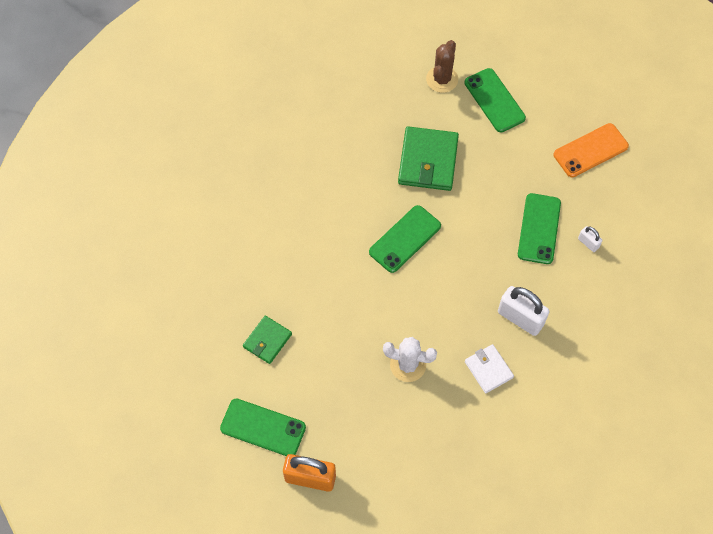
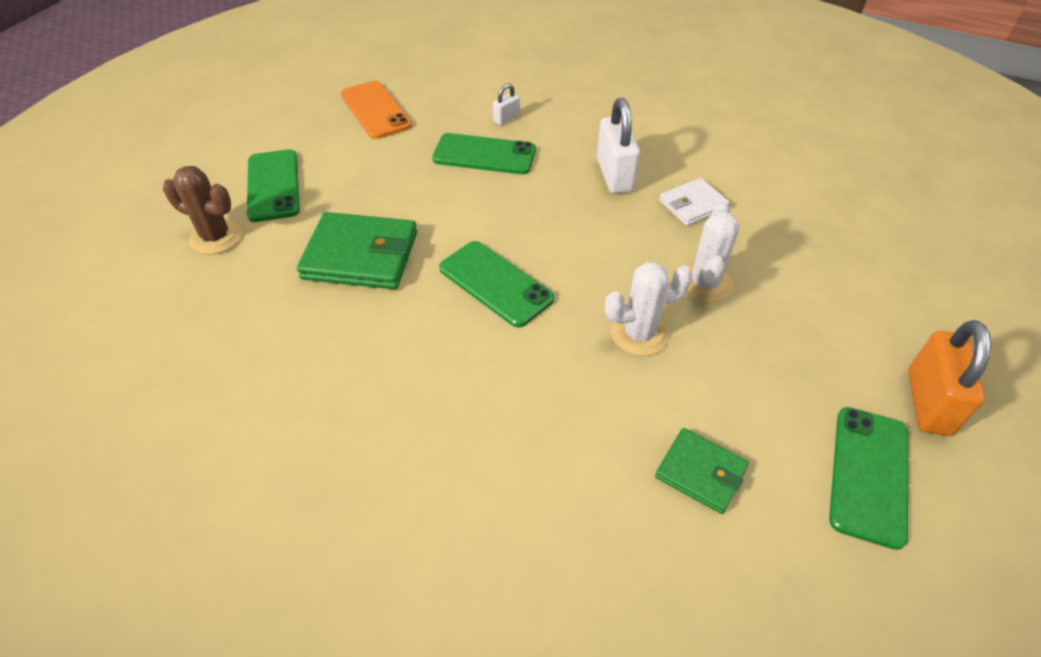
camera: 90 degrees left, 15 degrees down
green phone [464,68,526,132] -> green phone turned 75 degrees counterclockwise [247,149,300,222]
white padlock [498,286,550,336] -> white padlock turned 45 degrees counterclockwise [597,98,640,193]
none -> white cactus [605,262,693,356]

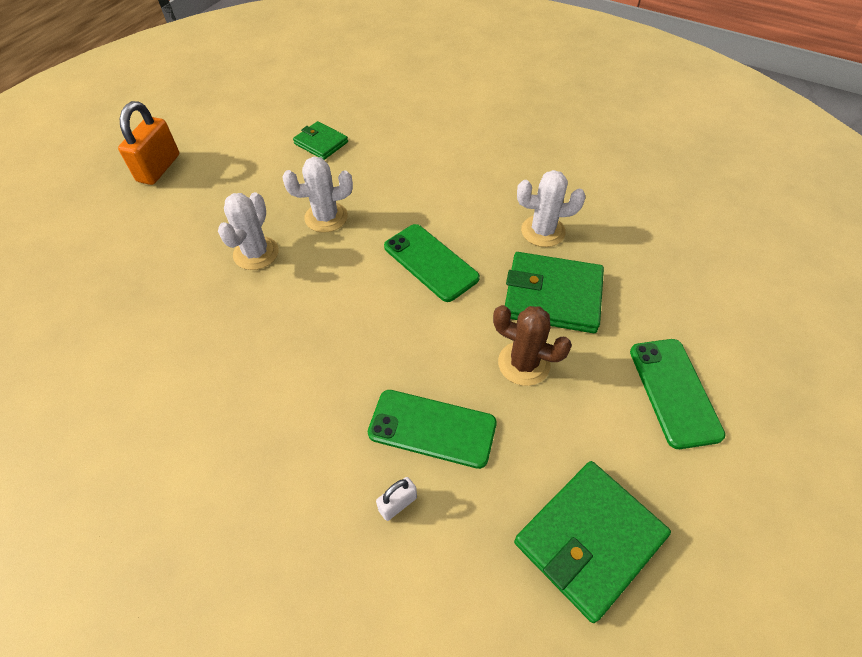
camera: 175 degrees left, 5 degrees up
brown cactus [163,166,242,254] -> brown cactus moved to [493,305,572,386]
orange phone [341,81,412,139] -> green wallet [514,461,671,623]
white padlock [597,98,640,193] -> none
white wallet [659,178,730,226] -> none
green phone [829,407,909,550] -> none
none -> white cactus [517,170,586,247]

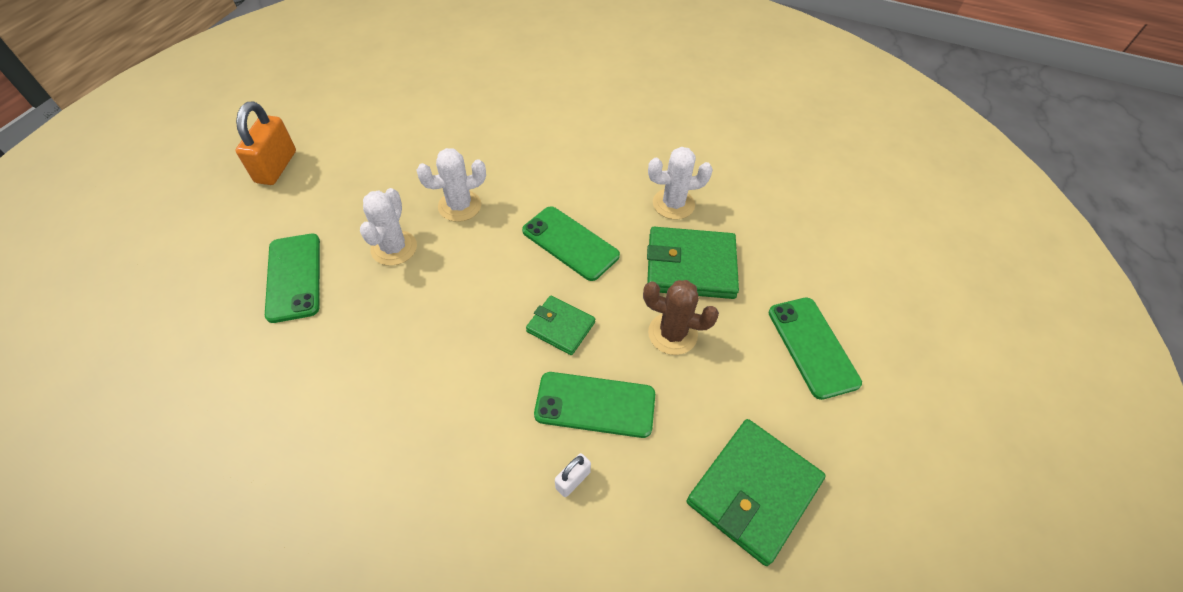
camera: 10 degrees left, 0 degrees up
green wallet [293,121,348,160] -> green wallet moved to [526,295,595,355]
none -> green phone [265,234,320,323]

